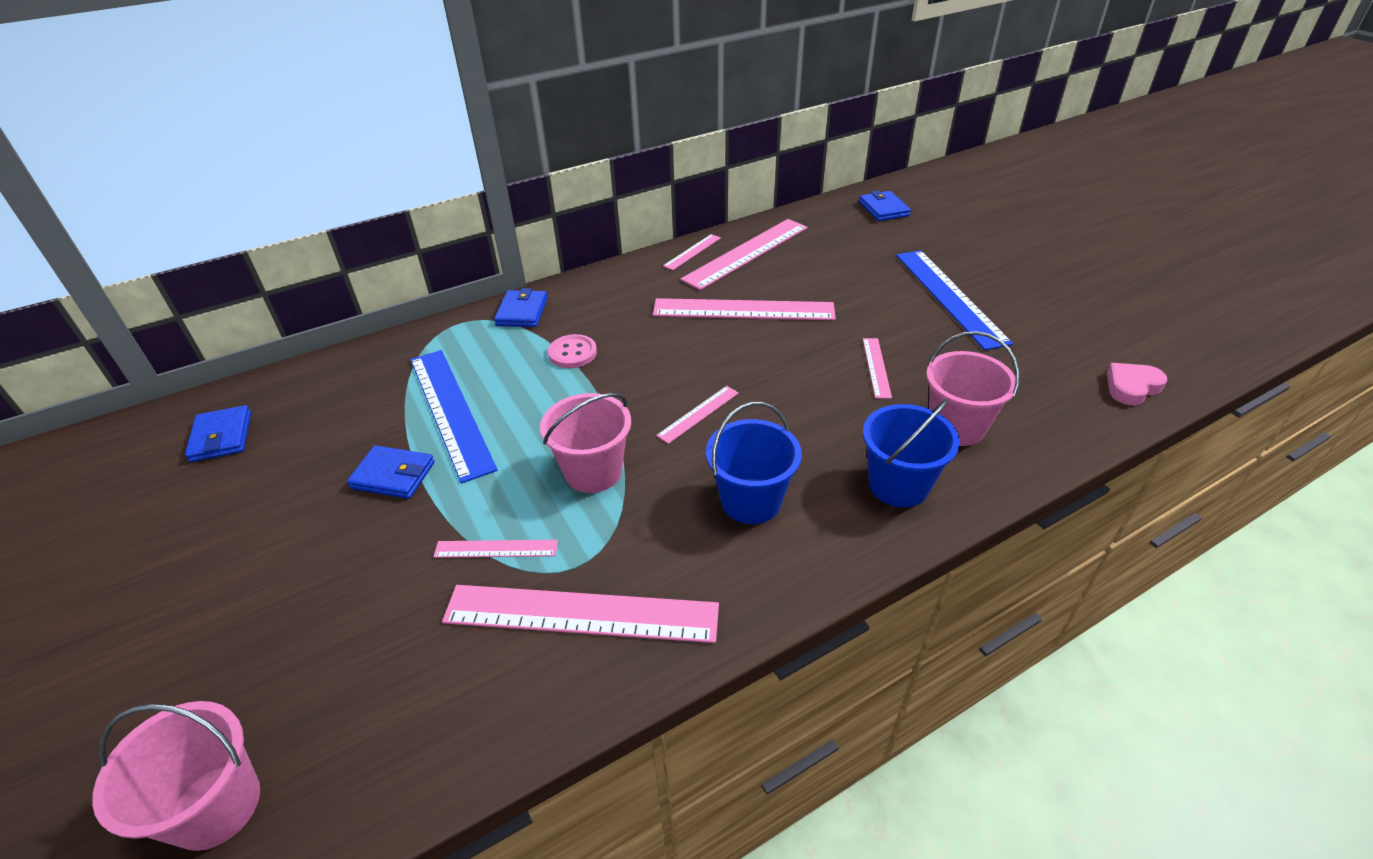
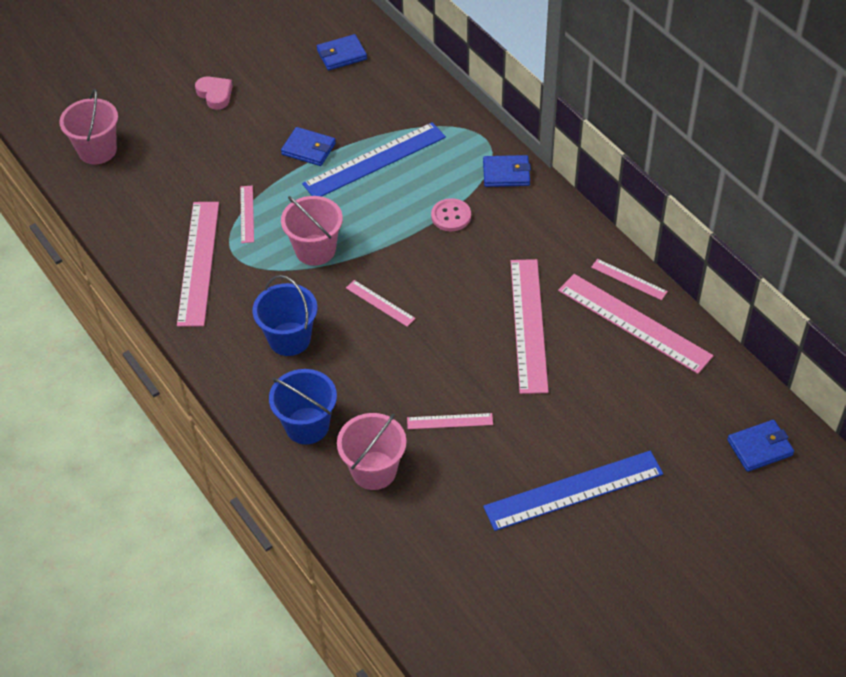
camera: 85 degrees right, 10 degrees up
blue wallet [347,445,435,499] -> blue wallet turned 75 degrees counterclockwise [281,127,336,166]
pink heart [1107,363,1167,405] -> pink heart moved to [195,77,233,110]

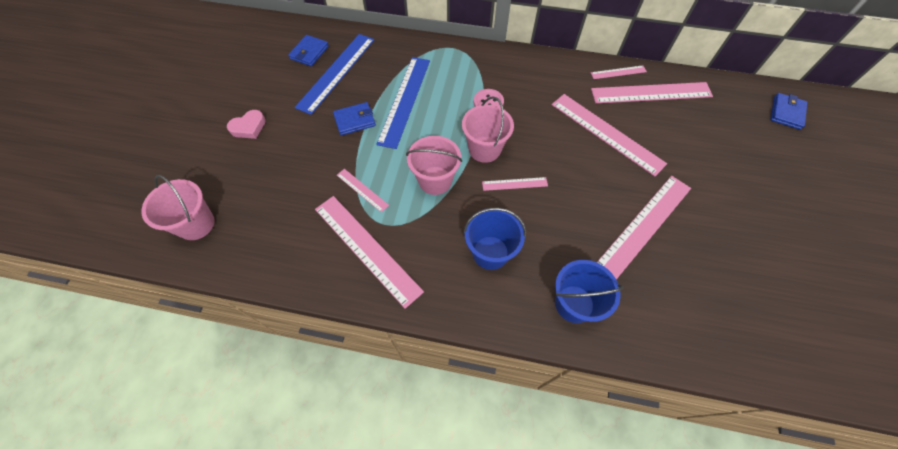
camera: 45 degrees left, 10 degrees up
pink heart [195,77,233,110] -> pink heart turned 135 degrees clockwise [227,110,266,139]
pink bucket [337,413,407,490] -> pink bucket moved to [462,96,514,163]
pink ruler [407,413,493,429] -> pink ruler [597,176,691,280], size x2.07
blue wallet [483,155,531,187] -> none
blue ruler [483,450,663,531] -> blue ruler moved to [295,34,374,115]

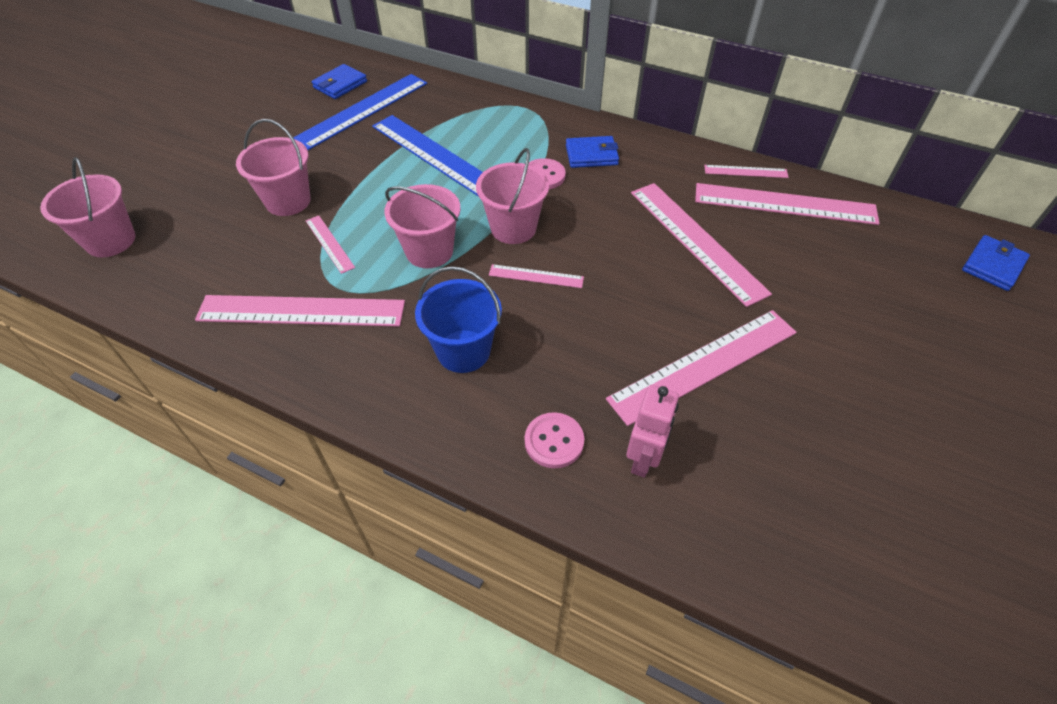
camera: 15 degrees right, 10 degrees down
pink heart [227,110,266,139] -> none
pink ruler [315,196,424,309] -> pink ruler turned 60 degrees counterclockwise [195,295,405,326]
blue wallet [333,102,376,136] -> blue wallet moved to [566,136,619,168]
blue ruler [376,57,430,149] -> blue ruler turned 75 degrees counterclockwise [372,115,483,197]
blue bucket [555,260,623,323] -> pink button [525,412,584,468]
none -> pink bucket [236,119,311,216]
none -> pink robot [626,385,679,478]

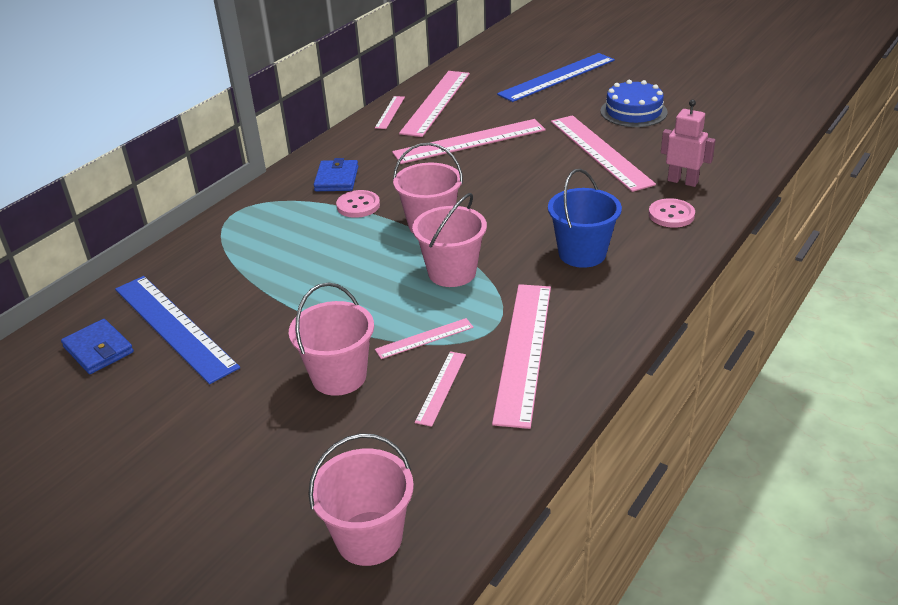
camera: 80 degrees left, 15 degrees down
blue ruler [372,115,483,197] -> blue ruler moved to [497,53,615,102]
pink ruler [489,264,584,288] -> pink ruler moved to [415,351,466,427]
blue wallet [962,235,1030,291] -> none
none -> blue cake [600,80,668,127]

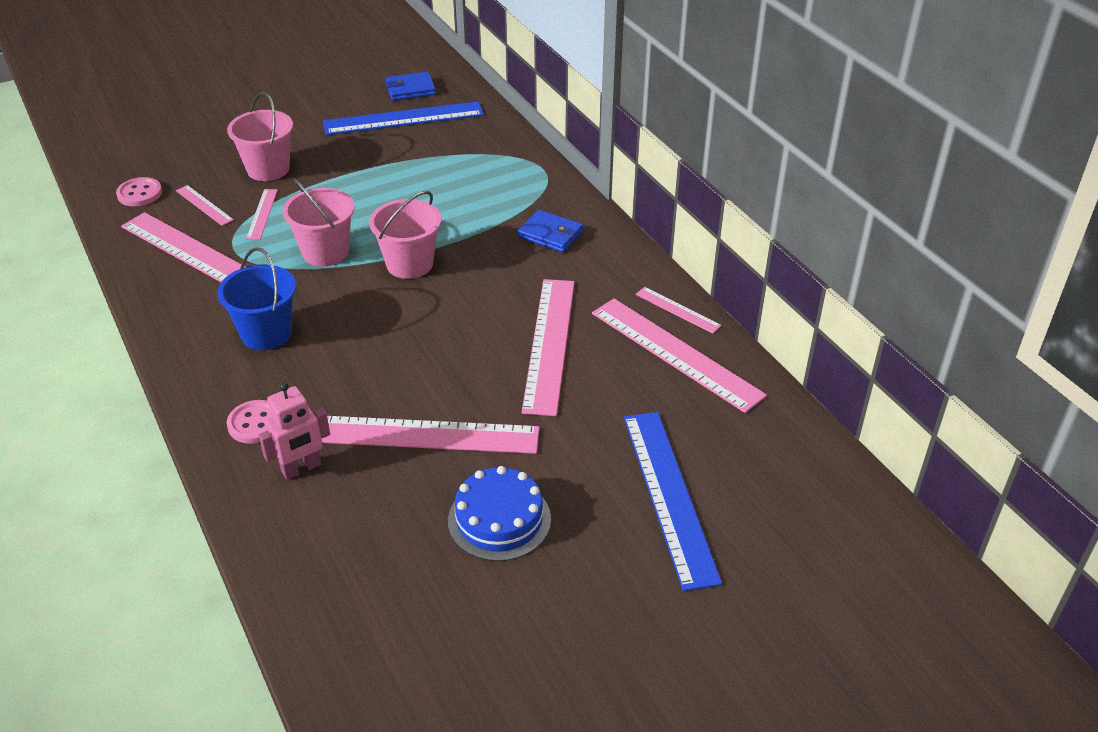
camera: 115 degrees right, 5 degrees up
pink bucket [308,433,414,566] -> none
pink button [336,190,380,218] -> pink button moved to [116,177,162,206]

